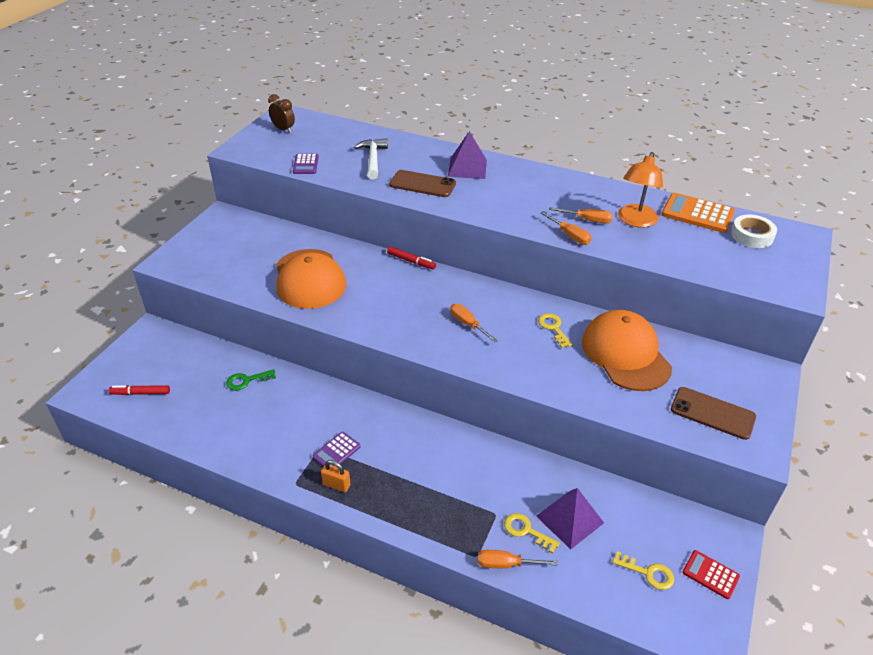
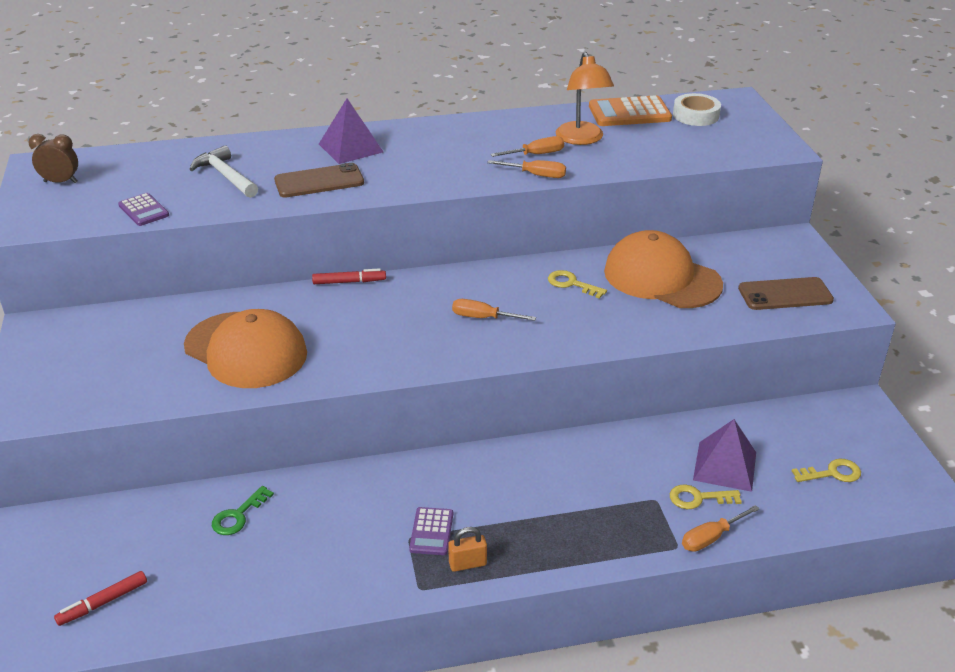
camera: 35 degrees left, 5 degrees down
red calculator [683,550,740,599] -> none

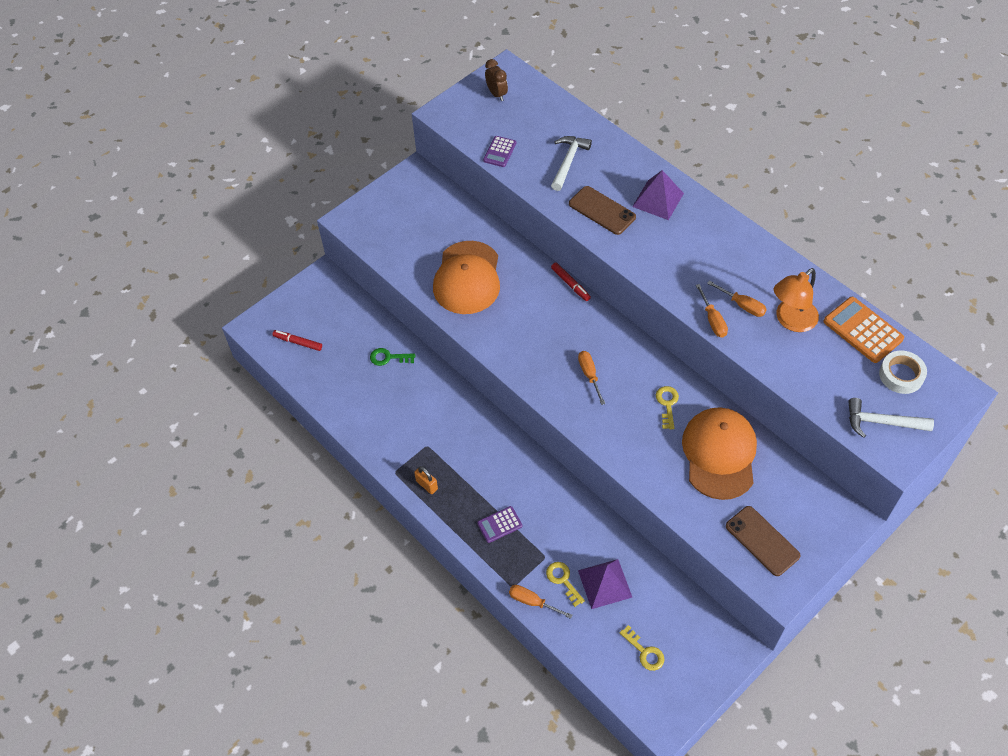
camera: 60 degrees right, 20 degrees up
purple calculator [409,507,453,555] -> purple calculator moved to [477,506,522,543]
none -> white hammer [848,398,934,438]

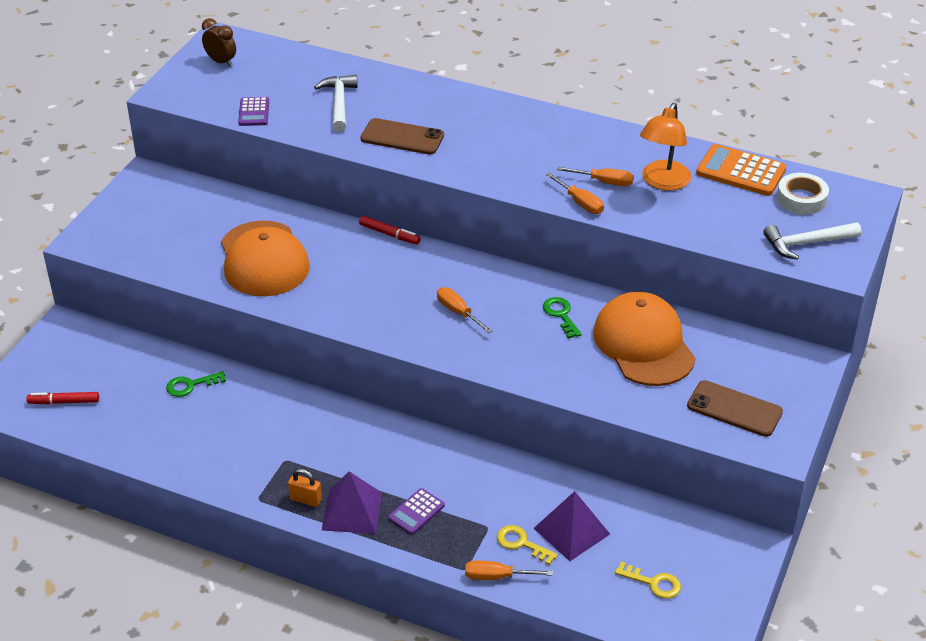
camera: 25 degrees left, 15 degrees down
purple pyramid [632,170,684,220] -> purple pyramid moved to [322,471,382,534]
yellow key [656,386,679,429] -> green key [543,297,582,339]

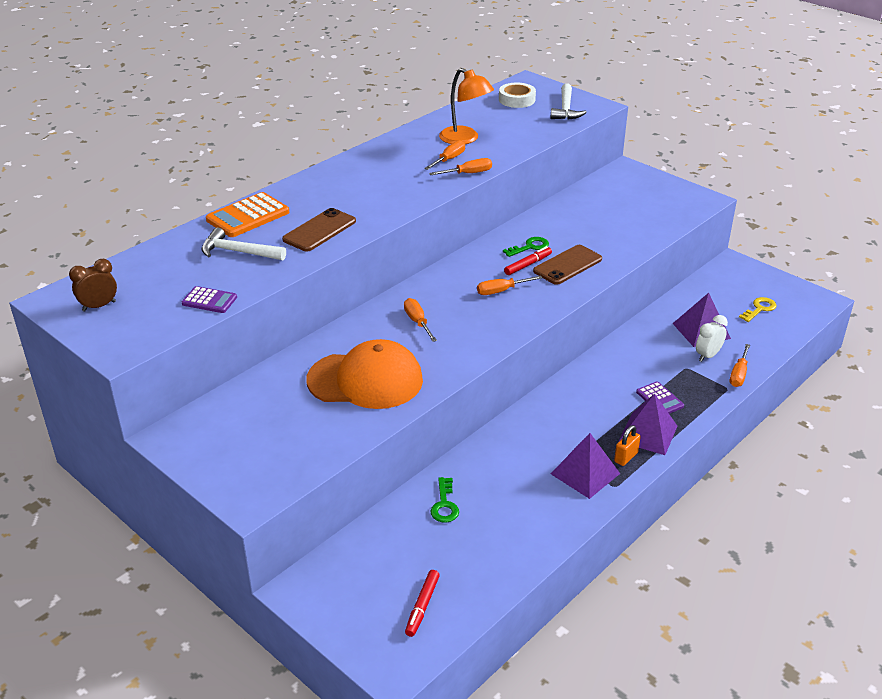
camera: 70 degrees left, 5 degrees down
red marker [359,216,421,244] -> red marker moved to [504,246,552,275]
yellow key [497,525,558,565] -> white clock [696,315,728,362]
green key [543,297,582,339] -> green key turned 150 degrees clockwise [503,237,549,257]
orange cap [593,292,696,386] -> none
brown phone [687,380,783,437] -> brown phone moved to [533,245,602,285]
orange calculator [696,144,786,196] -> orange calculator moved to [206,192,290,237]
none -> orange screwdriver [404,298,437,342]
none -> purple pyramid [551,433,620,499]

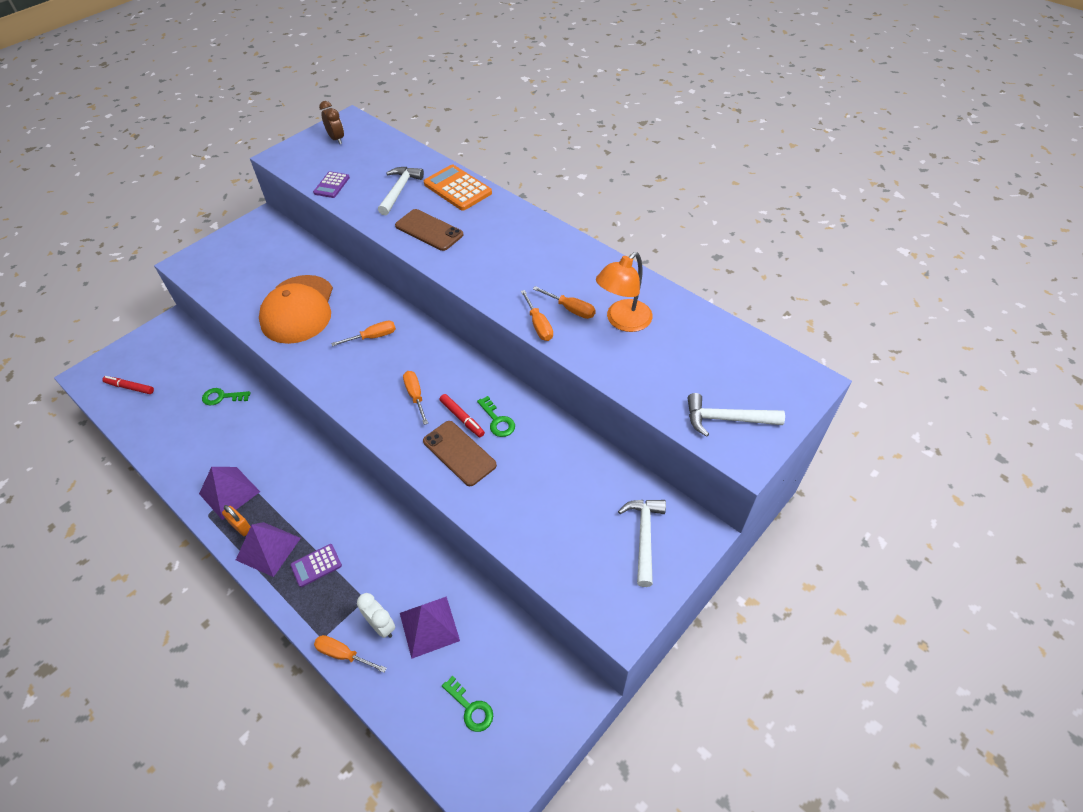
camera: 90 degrees right, 15 degrees up
white tape [499,83,536,108] -> none
yellow key [739,297,777,322] -> green key [442,676,493,732]
none -> white hammer [618,500,666,587]

